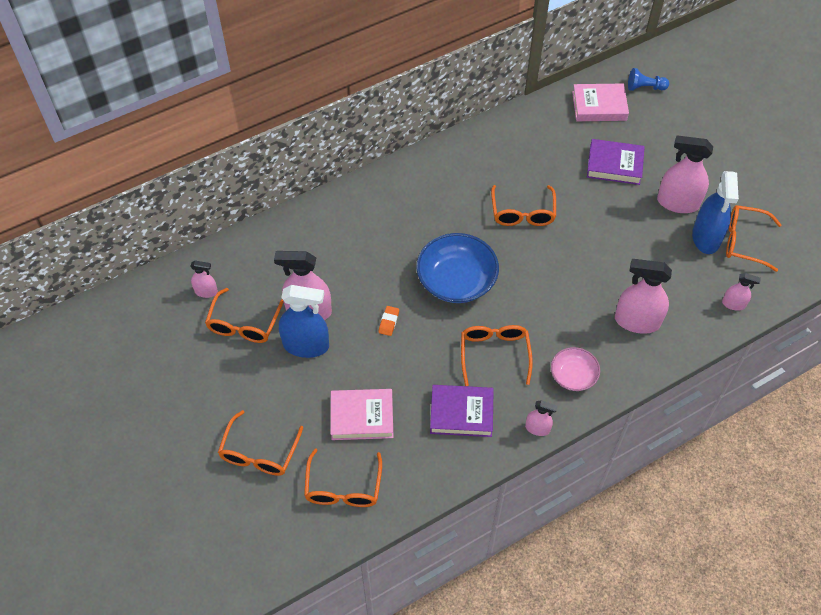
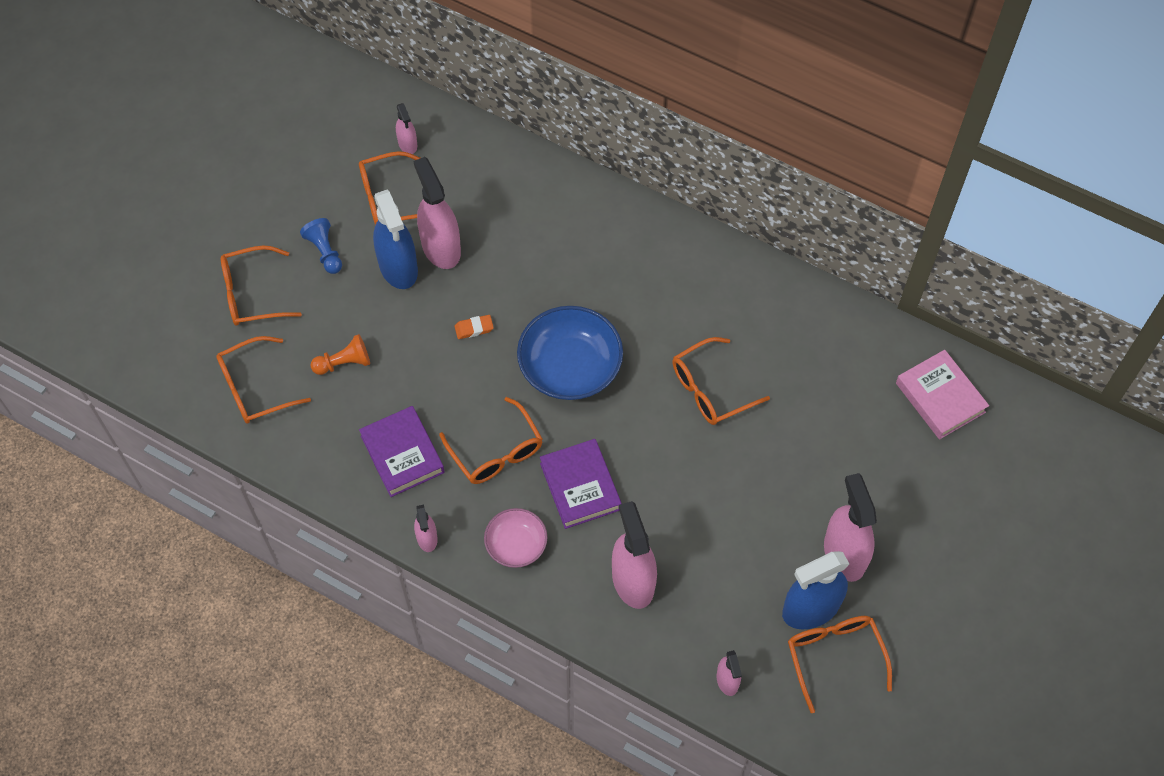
camera: 60 degrees right, 5 degrees up
pink book [331,389,394,440] -> orange pawn [310,334,370,375]
orange glasses [461,325,533,386] -> orange glasses turned 90 degrees clockwise [439,397,543,484]
purple book [587,139,645,185] -> purple book moved to [540,439,622,529]
blue pawn [628,68,669,91] -> blue pawn moved to [300,218,342,274]

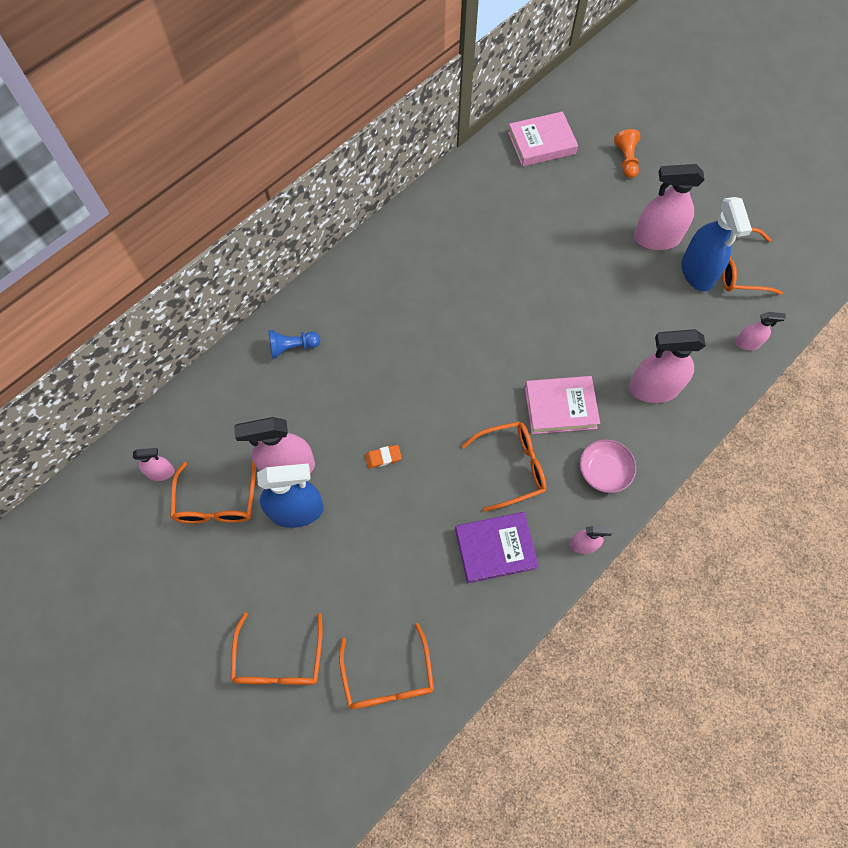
camera: 75 degrees left, 5 degrees up
blue pawn [300,218,342,274] -> blue pawn moved to [269,330,320,359]
orange pawn [310,334,370,375] -> orange pawn moved to [614,129,640,178]
orange eraser [455,315,494,339] -> orange eraser turned 75 degrees clockwise [365,445,402,469]
blue bowl [517,306,623,400] -> none
purple book [540,439,622,529] -> pink book [525,376,600,434]
orange glasses [672,337,770,425] -> none

